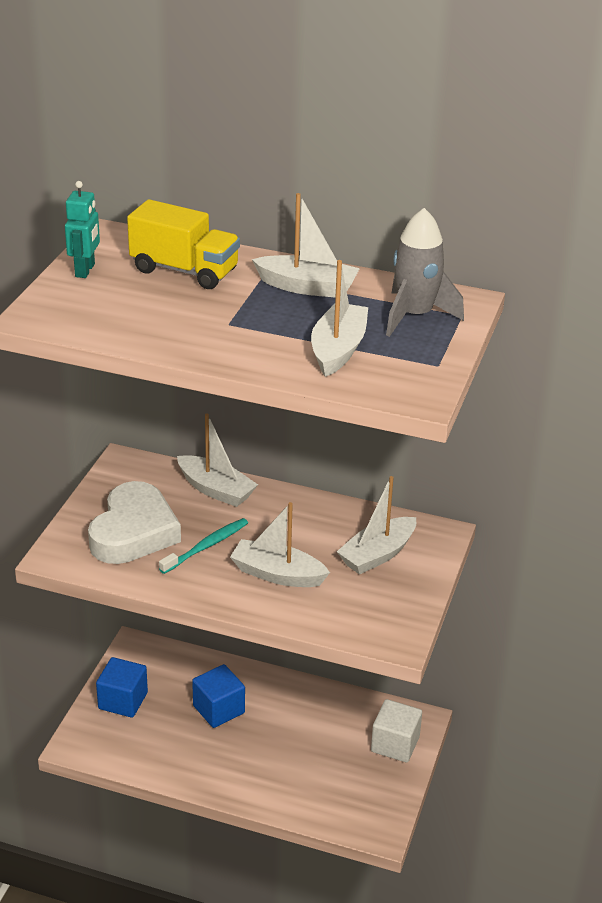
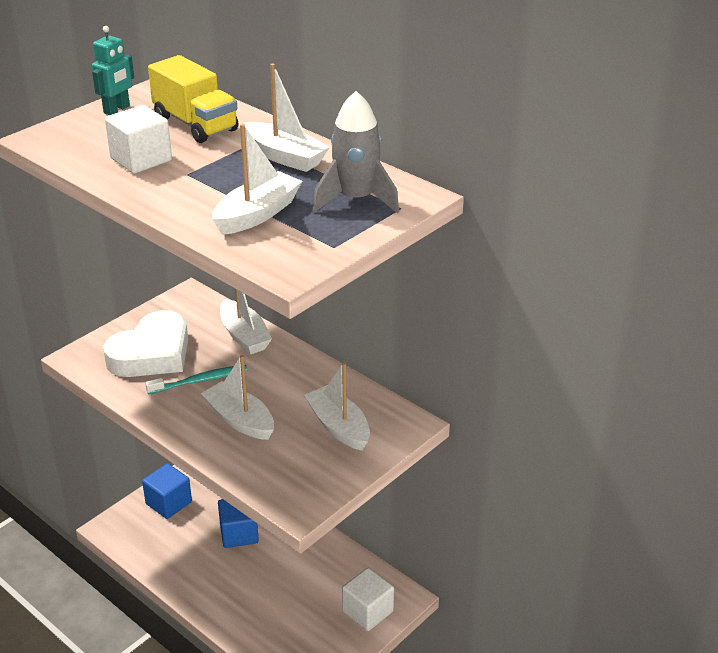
camera: 25 degrees right, 0 degrees up
white boat [337,476,416,574] -> white boat turned 75 degrees clockwise [304,362,370,451]
none -> white cube [105,105,172,174]

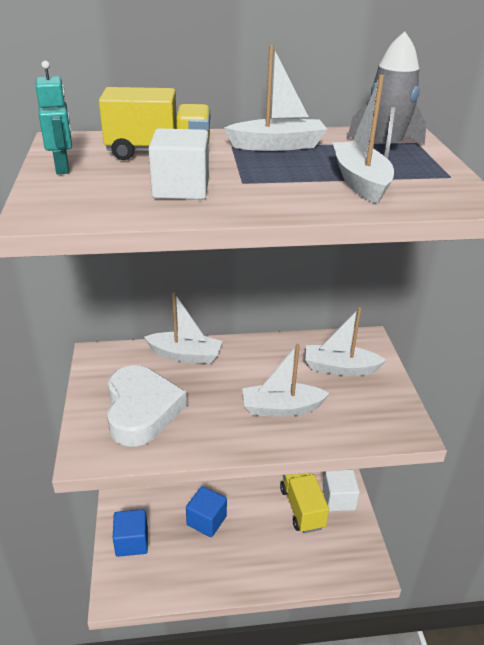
camera: 50 degrees left, 0 degrees up
turquoise toothbrush [145,365,248,394] -> none
none -> yellow truck [280,473,329,533]

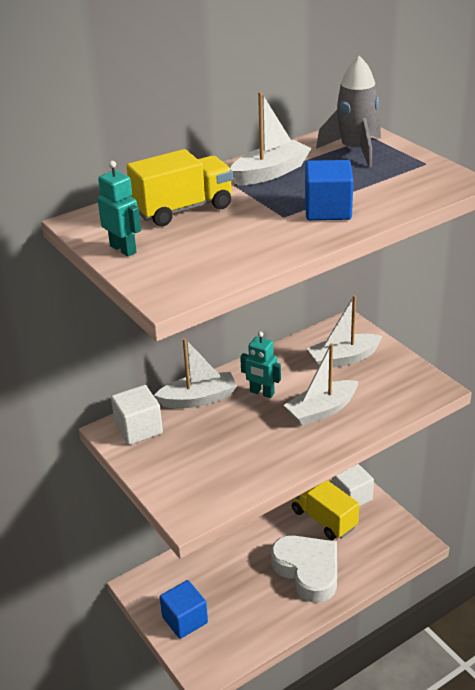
camera: 25 degrees left, 0 degrees up
white heart [107,365,187,447] -> white heart moved to [271,535,337,603]
white cube [148,128,209,200] -> white cube moved to [111,385,163,445]
blue cube [186,486,227,537] -> blue cube moved to [305,160,353,220]
white boat [333,75,394,204] -> none
none -> turquoise robot [240,332,281,398]

